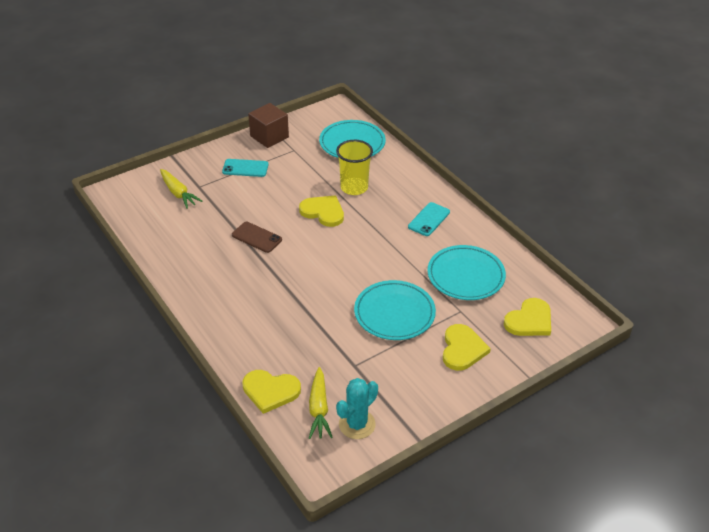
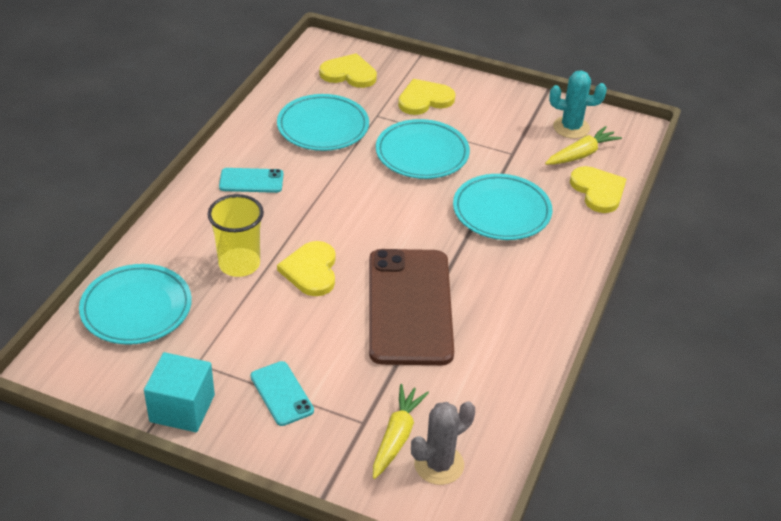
camera: 125 degrees left, 0 degrees up
brown phone [232,222,282,253] -> brown phone [369,249,454,365], size x2.21
brown cube [248,103,289,148] -> turquoise cube [144,352,215,432]
none -> grey cactus [411,401,475,485]
none -> turquoise plate [453,174,552,240]

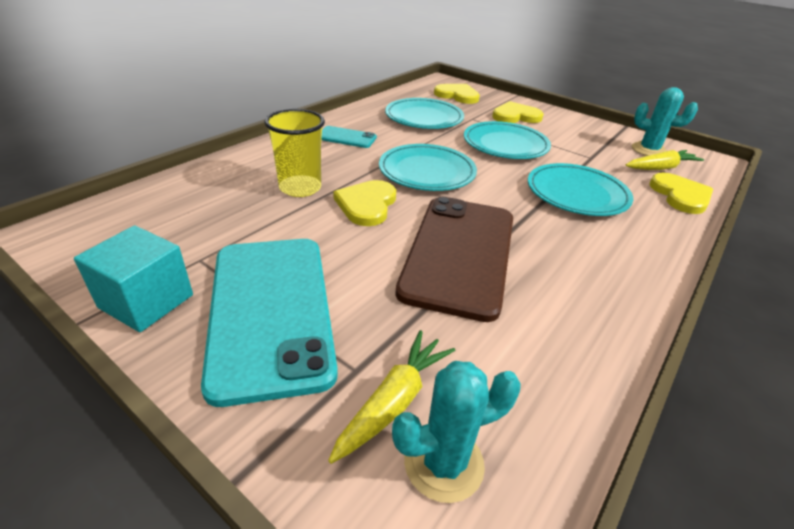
camera: 15 degrees right, 5 degrees down
turquoise plate [79,264,192,345] -> turquoise plate moved to [379,144,477,191]
turquoise phone [250,361,314,426] -> turquoise phone [201,239,338,407], size x2.21
grey cactus [411,401,475,485] -> turquoise cactus [392,361,521,503]

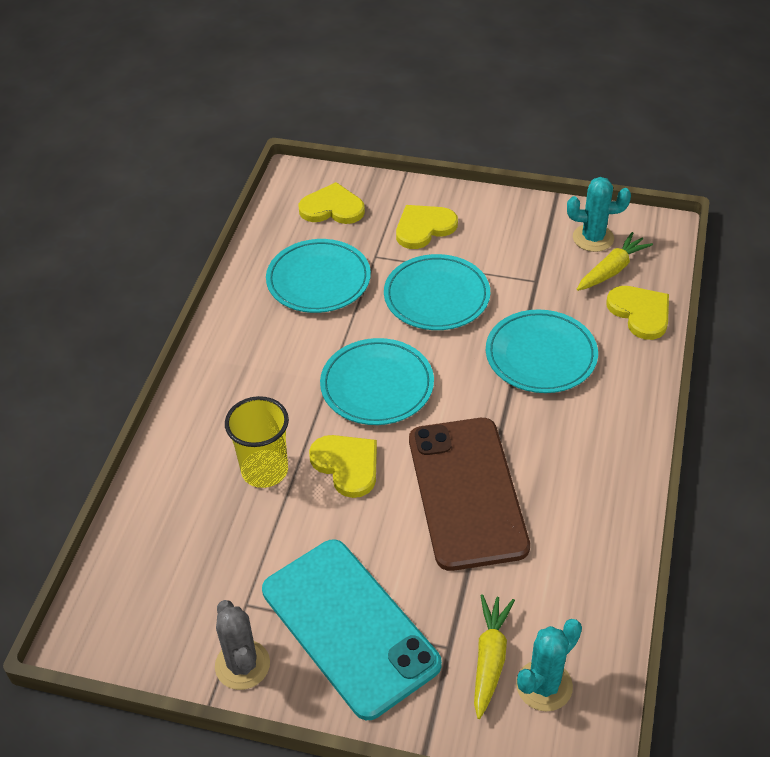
camera: 20 degrees left, 10 degrees up
turquoise cube [74,225,193,332] -> grey cactus [215,600,270,690]
turquoise phone [321,126,377,148] -> none
yellow heart [333,180,396,226] -> yellow heart turned 150 degrees clockwise [309,435,377,498]

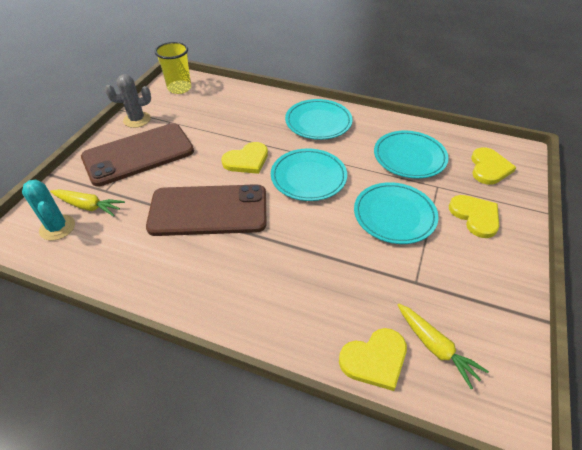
camera: 95 degrees right, 0 degrees up
yellow cup [225,396,289,488] -> yellow cup moved to [155,42,191,94]
turquoise phone [262,539,442,720] -> brown phone [81,123,194,186]
turquoise plate [486,310,598,393] -> turquoise plate moved to [285,99,353,140]
turquoise cactus [567,177,631,252] -> none

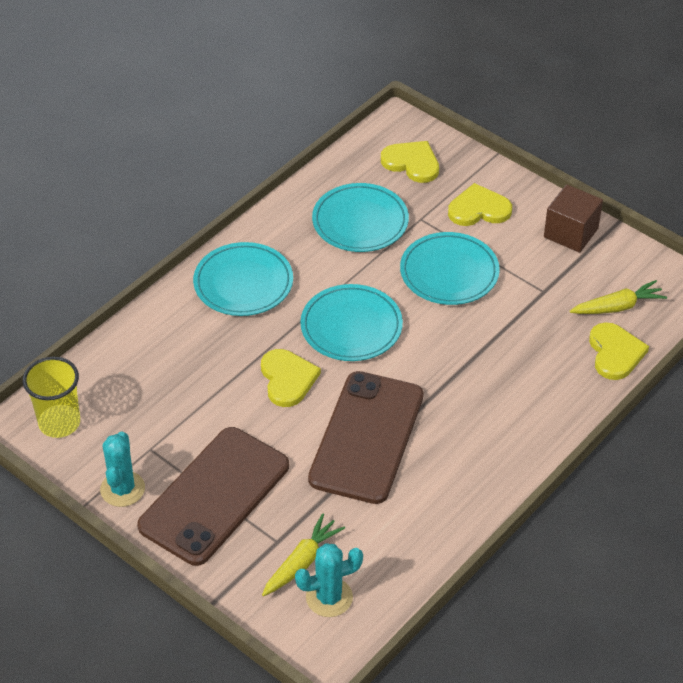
camera: 70 degrees left, 0 degrees up
brown phone [81,123,194,186] -> brown phone turned 45 degrees clockwise [137,427,289,566]
grey cactus [105,74,151,128] -> turquoise cactus [100,431,145,507]
none -> brown cube [544,184,603,253]

